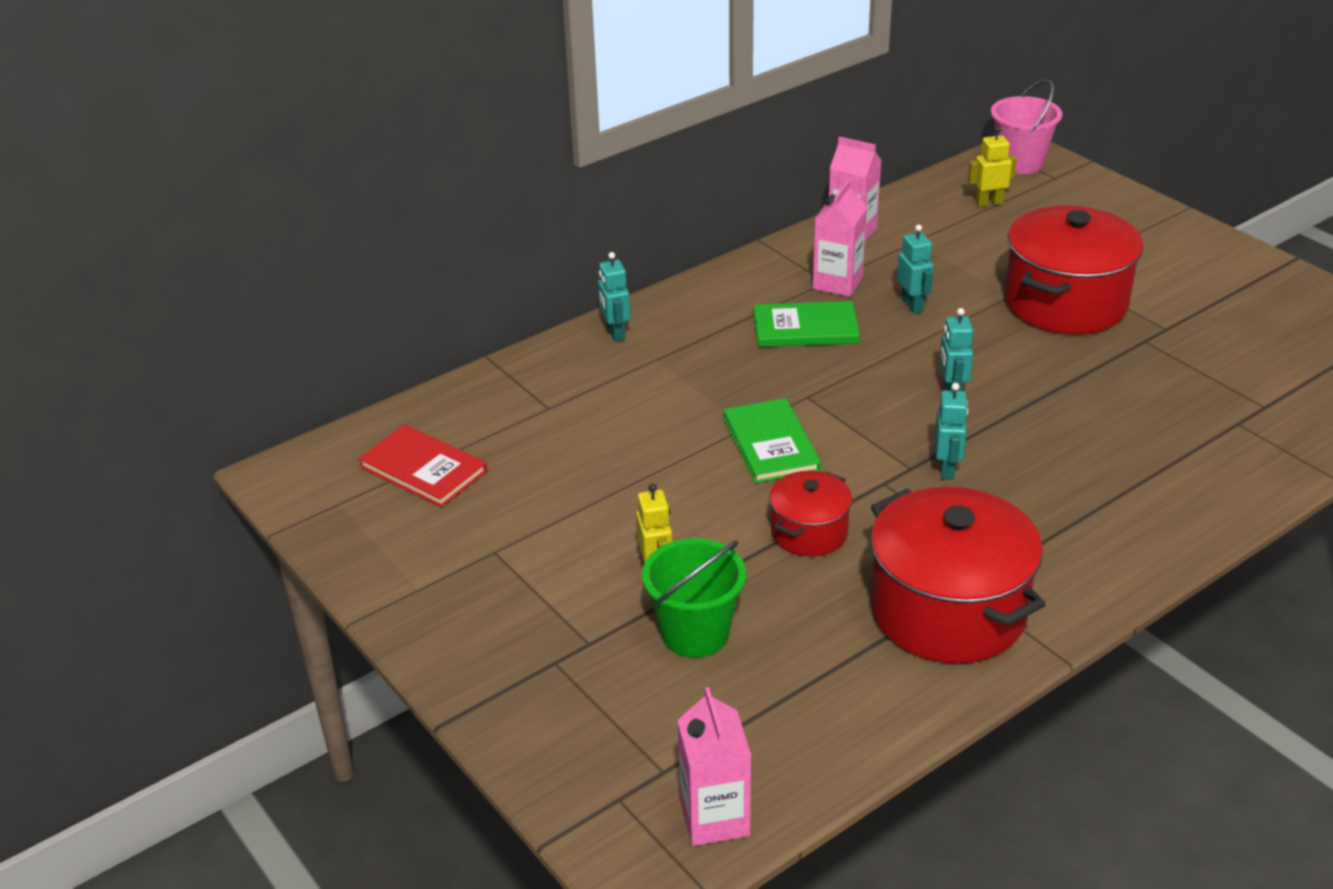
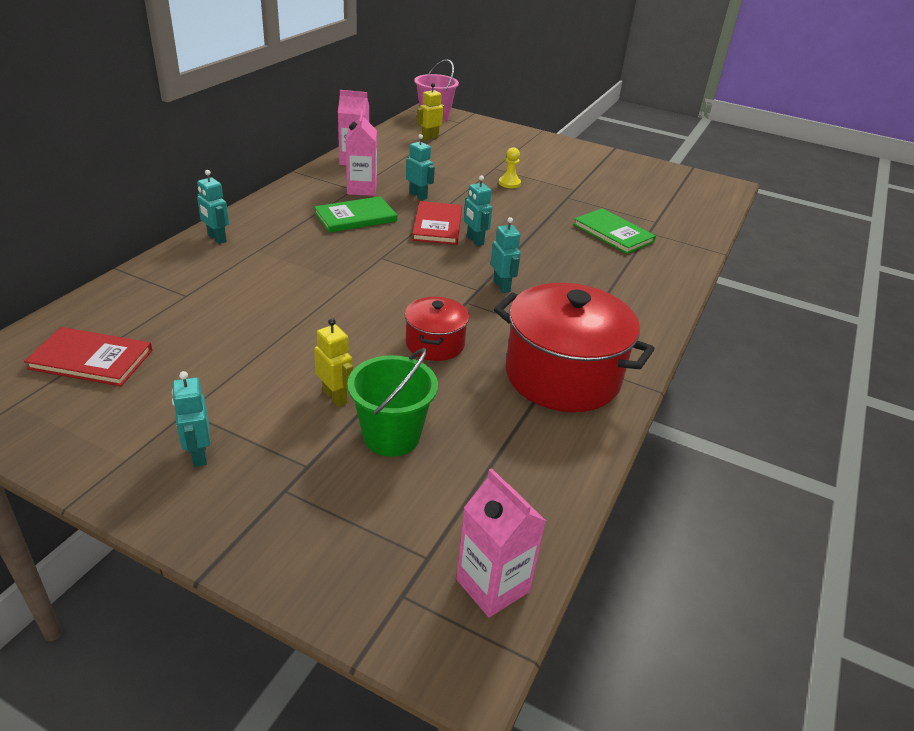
camera: 30 degrees left, 0 degrees up
green book [723,398,821,483] -> green book moved to [573,208,656,254]
red pot [1005,206,1144,334] -> yellow pawn [499,147,521,188]
none -> turquoise robot [172,371,211,467]
none -> red book [412,201,462,245]

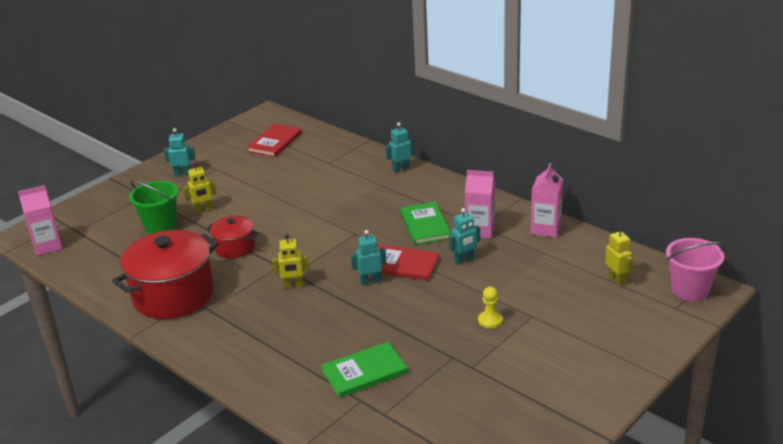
camera: 110 degrees right, 5 degrees down
turquoise robot [491,217,521,293] -> yellow robot [272,234,309,289]

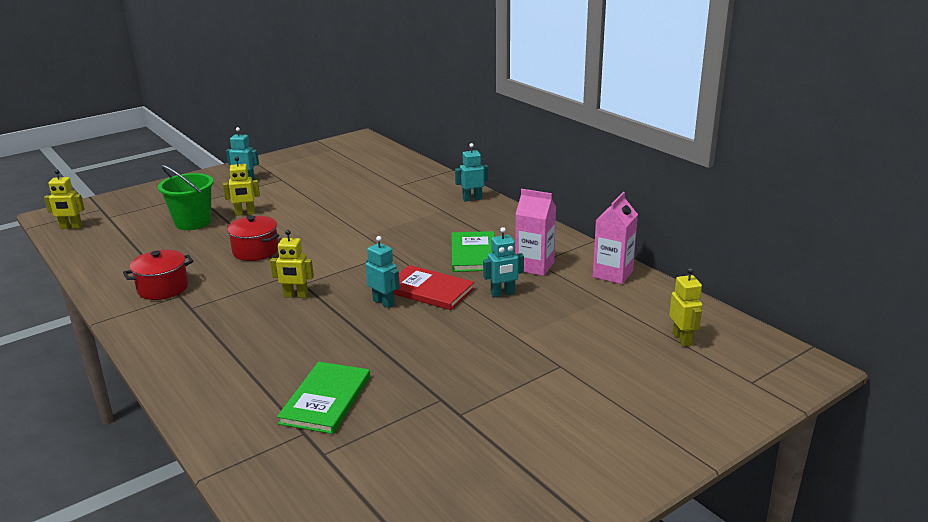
camera: 10 degrees right, 5 degrees down
pink carton [18,185,62,256] -> yellow robot [44,170,85,229]
red pot [112,230,219,319] -> red pot [123,250,193,300], size x0.53
red book [247,124,302,157] -> none
green book [321,342,408,398] -> green book turned 60 degrees counterclockwise [277,362,370,434]
turquoise robot [351,230,387,286] -> turquoise robot turned 45 degrees clockwise [365,236,400,308]
yellow pawn [478,287,503,329] -> none
pink bucket [666,238,725,301] -> none

